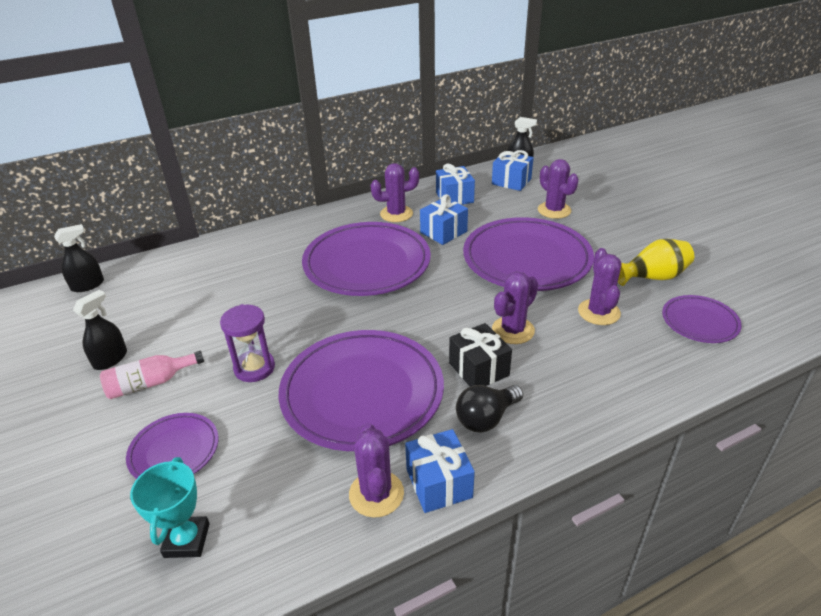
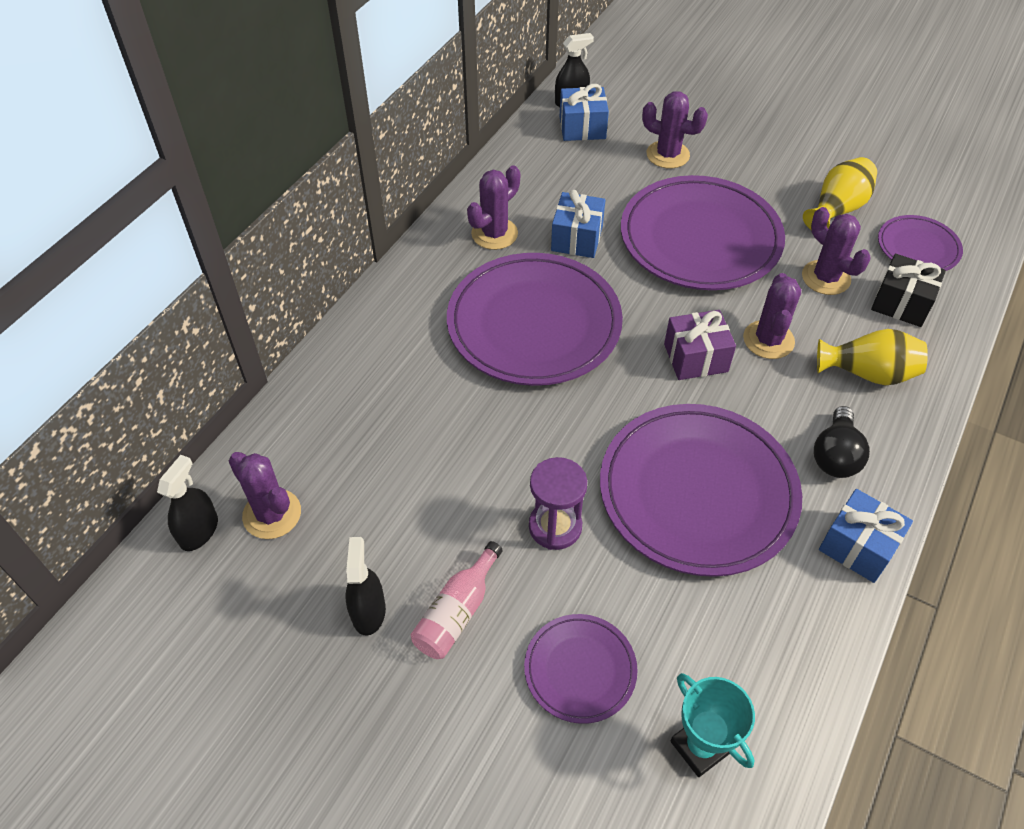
camera: 35 degrees left, 15 degrees up
purple cactus [349,423,404,518] -> purple cactus moved to [229,452,301,539]
blue gift [436,164,475,205] -> none
black gift [449,323,512,387] -> black gift moved to [871,254,946,327]
none -> purple gift [664,310,736,380]
none -> yellow vase [817,329,928,385]

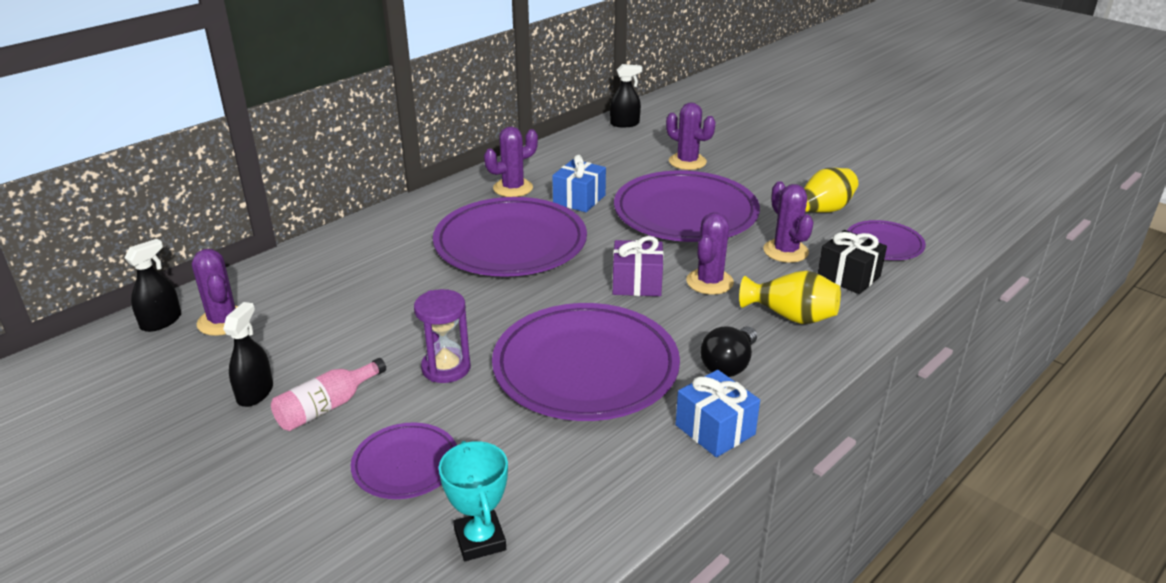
camera: 15 degrees right, 20 degrees down
blue gift [560,84,609,141] -> none

